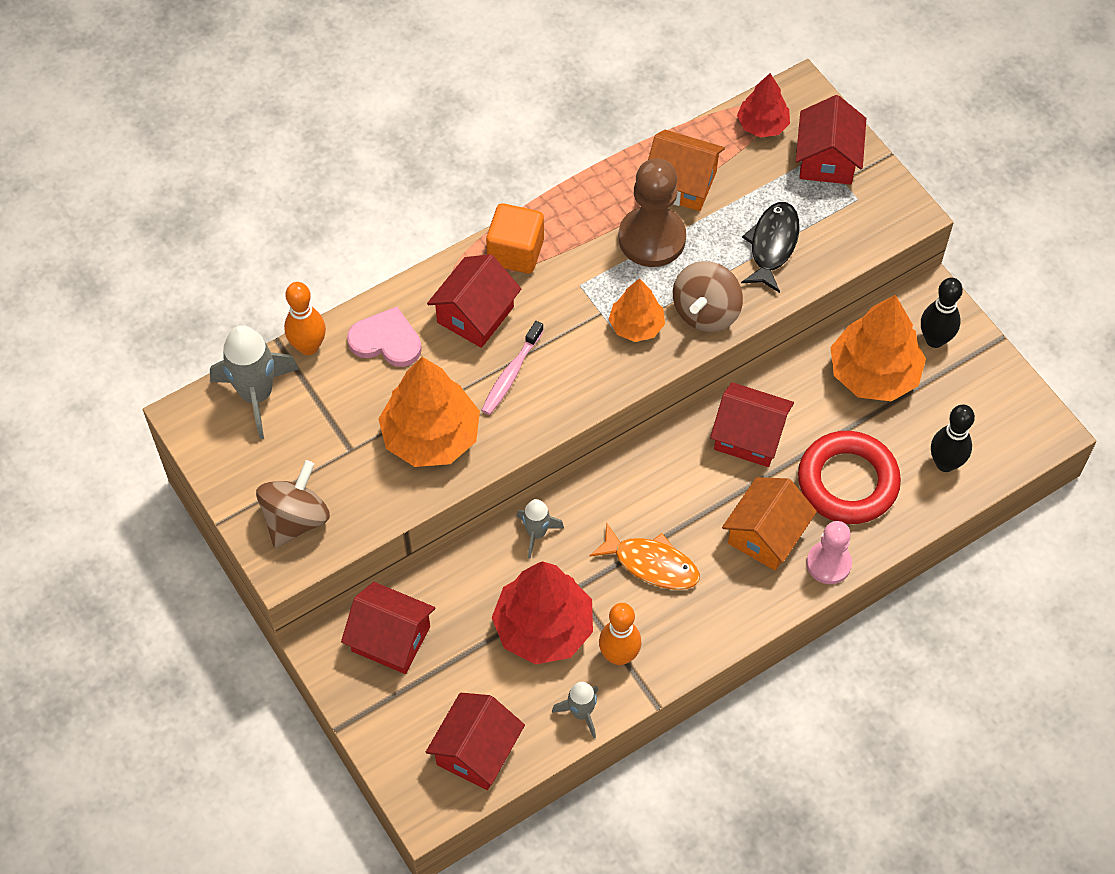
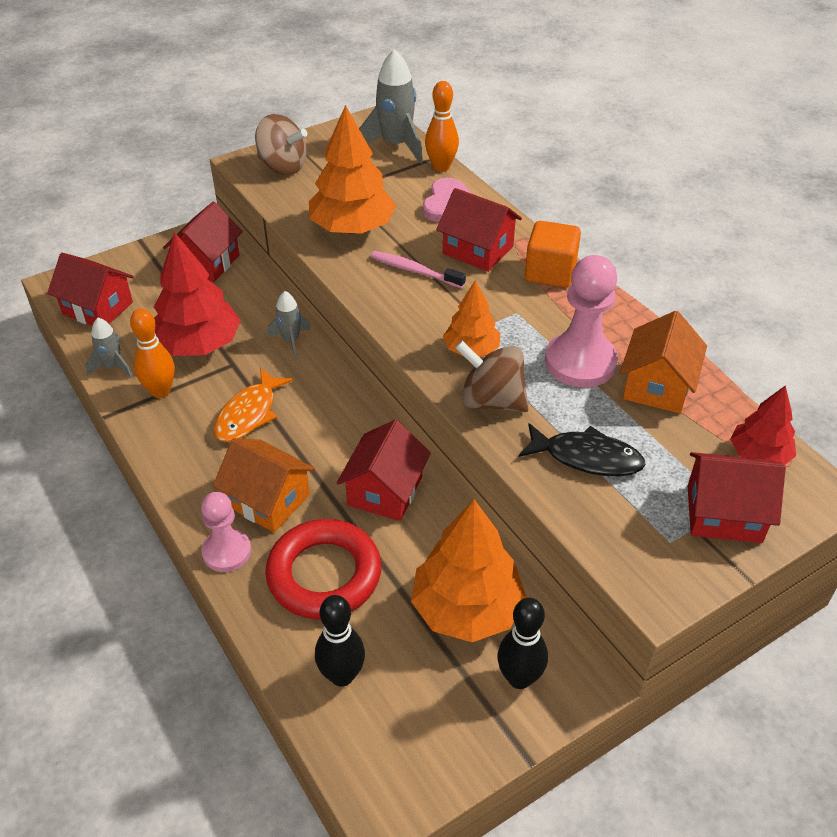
camera: 90 degrees right, 15 degrees down
brown pawn [619,159,686,267] -> pink pawn [545,255,618,387]

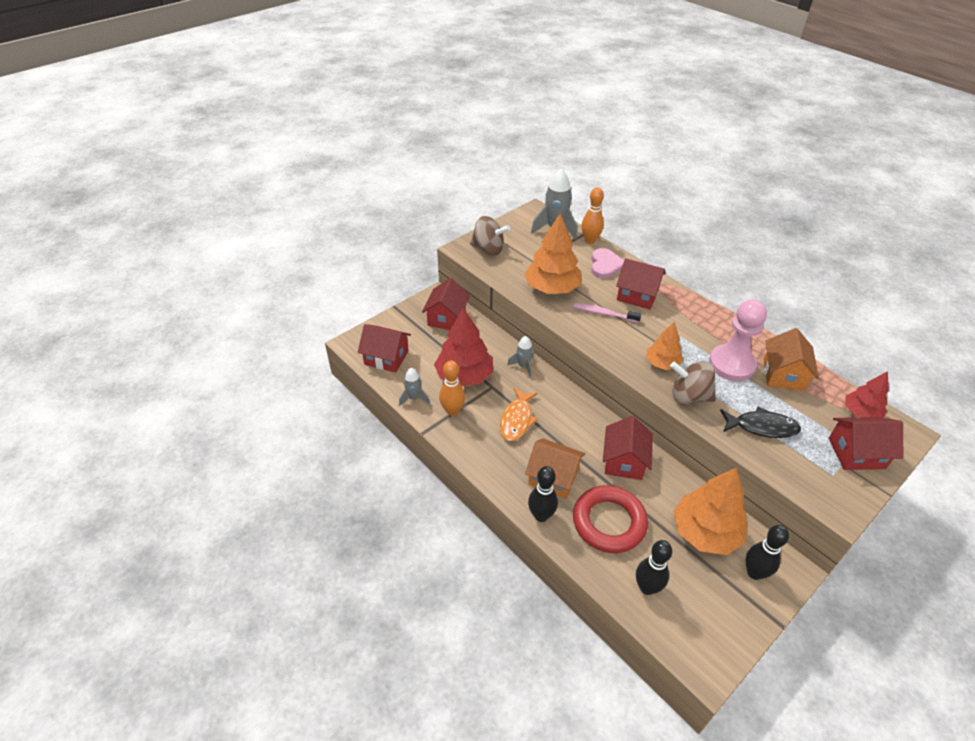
camera: 10 degrees left, 0 degrees up
pink pawn [201,492,251,572] -> black bowling pin [528,466,558,522]
orange cube [525,221,581,288] -> none

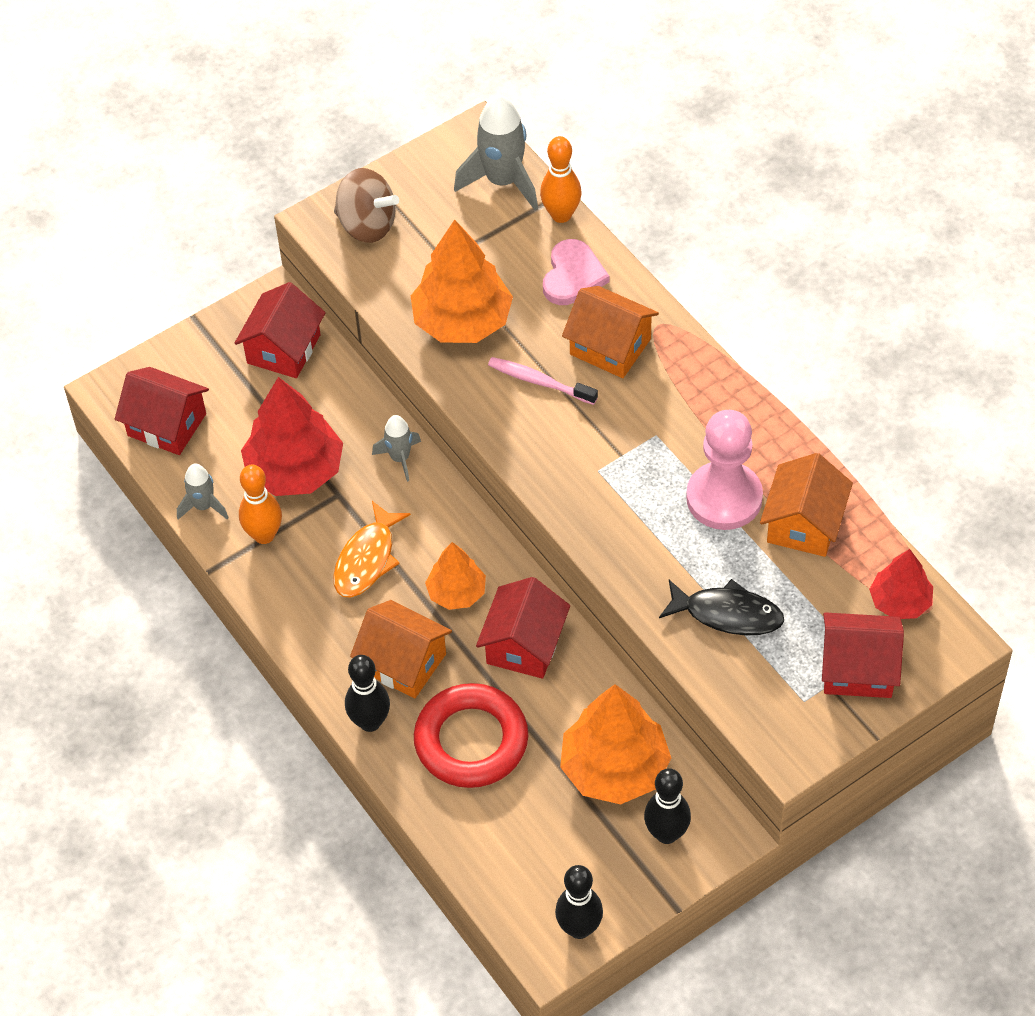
camera: 10 degrees right, 10 degrees up
red house [616,258,666,310] -> orange house [562,286,659,378]
black bowling pin [636,540,672,595] -> black bowling pin moved to [555,865,603,939]
orange tree [646,322,684,370] -> orange tree moved to [425,542,486,610]
brown spinning top [670,361,716,404] -> none

